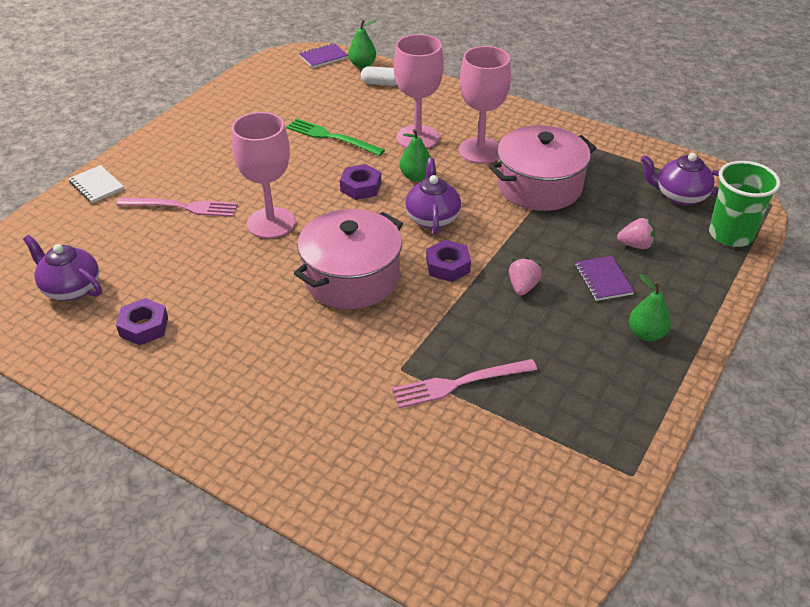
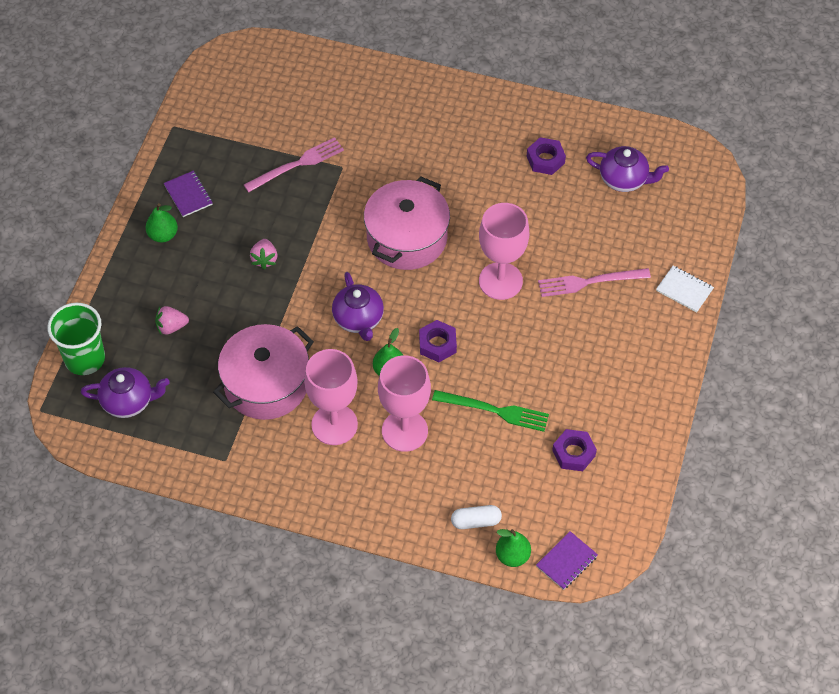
camera: 165 degrees right, 15 degrees up
purple nut [426,240,471,282] -> purple nut moved to [552,429,597,471]
purple notebook [575,256,635,301] -> purple notebook moved to [164,171,213,217]

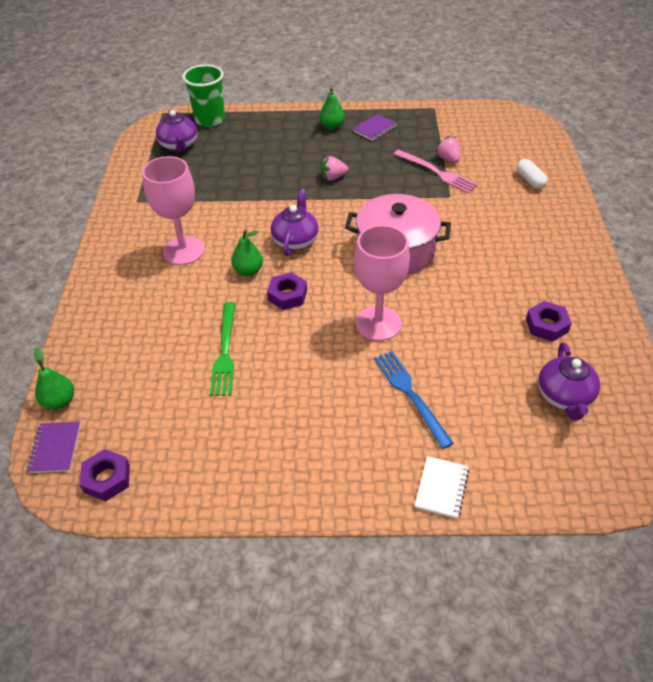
camera: 75 degrees right, 10 degrees down
pink strawberry [155,306,189,335] -> pink strawberry moved to [436,136,460,163]
pink pot [213,324,314,420] -> none
purple teapot [332,272,384,341] -> purple teapot turned 135 degrees clockwise [271,189,319,256]
pink goblet [378,356,431,452] -> none
white capsule [451,505,502,529] -> white capsule moved to [516,159,548,189]
purple notebook [536,531,598,590] -> purple notebook turned 60 degrees clockwise [27,422,80,473]
pink fork [538,268,651,297] -> blue fork [374,351,454,449]
purple nut [552,429,597,471] -> purple nut moved to [79,449,130,501]

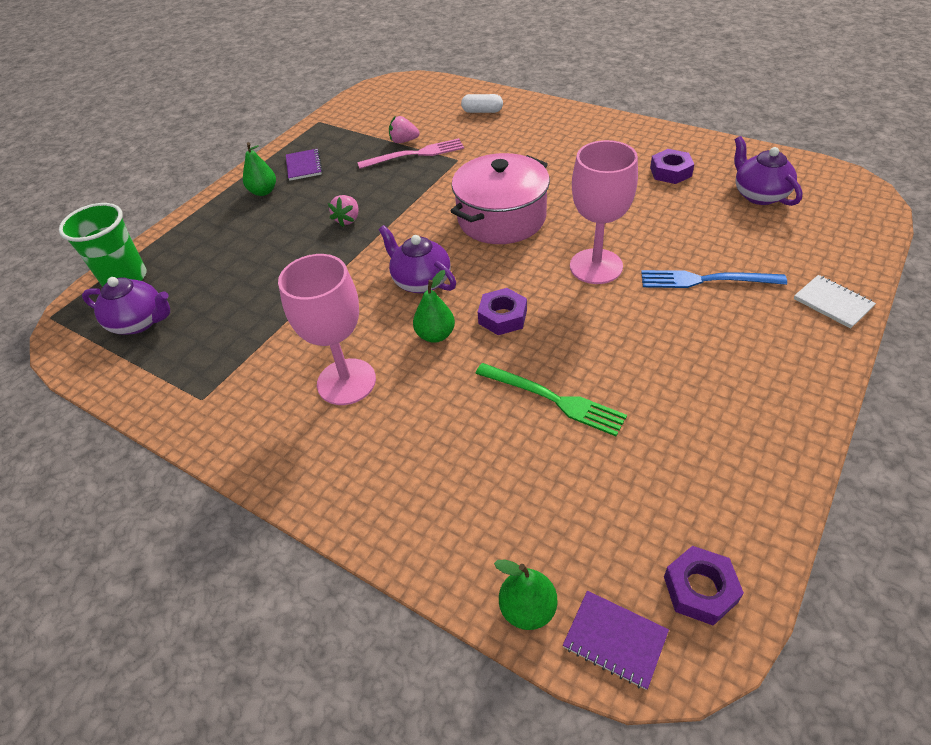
camera: 55 degrees left, 0 degrees up
purple teapot [538,342,600,421] -> purple teapot turned 150 degrees counterclockwise [734,136,803,206]

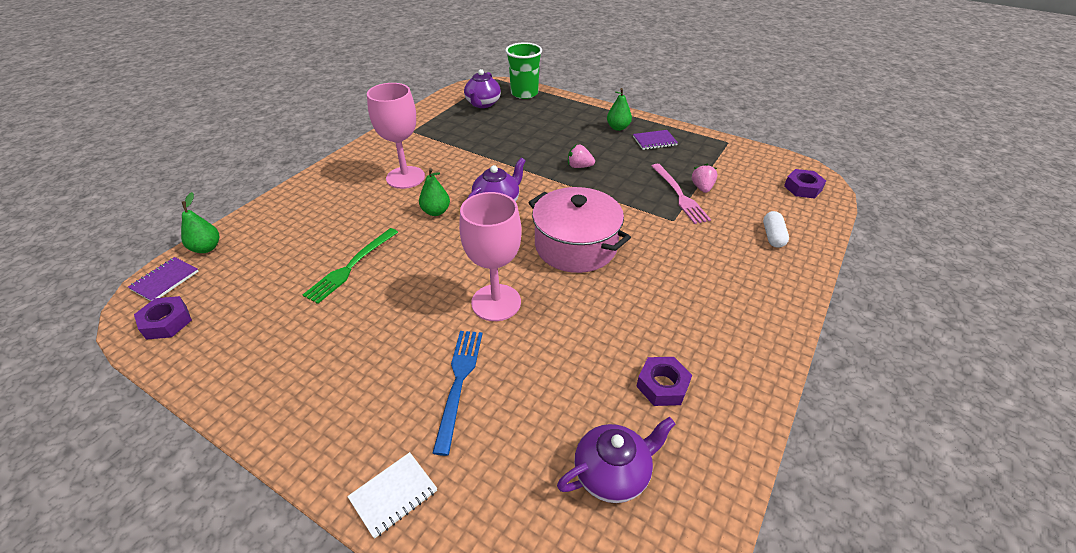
camera: 85 degrees right, 5 degrees down
purple nut [478,288,527,335] -> purple nut moved to [784,169,826,199]

